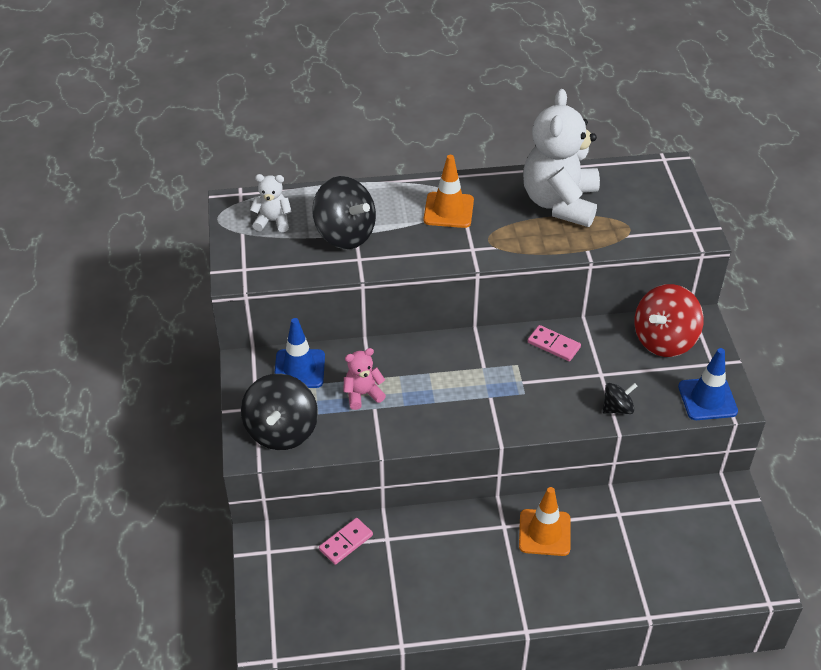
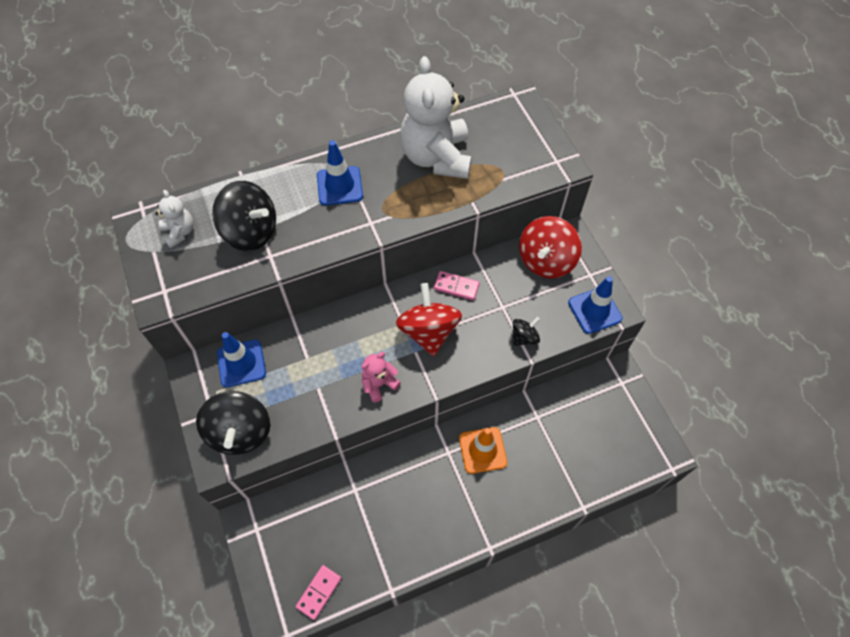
camera: 15 degrees left, 15 degrees up
white teddy bear [250,174,292,232] -> white teddy bear turned 75 degrees clockwise [155,190,194,248]
pink domino [319,518,373,565] -> pink domino moved to [296,565,341,620]
pink teddy bear [343,348,386,410] -> pink teddy bear moved to [361,352,401,403]
orange traffic cone [423,155,474,228] -> blue traffic cone [317,140,363,205]
none -> red spinning top [396,283,462,356]

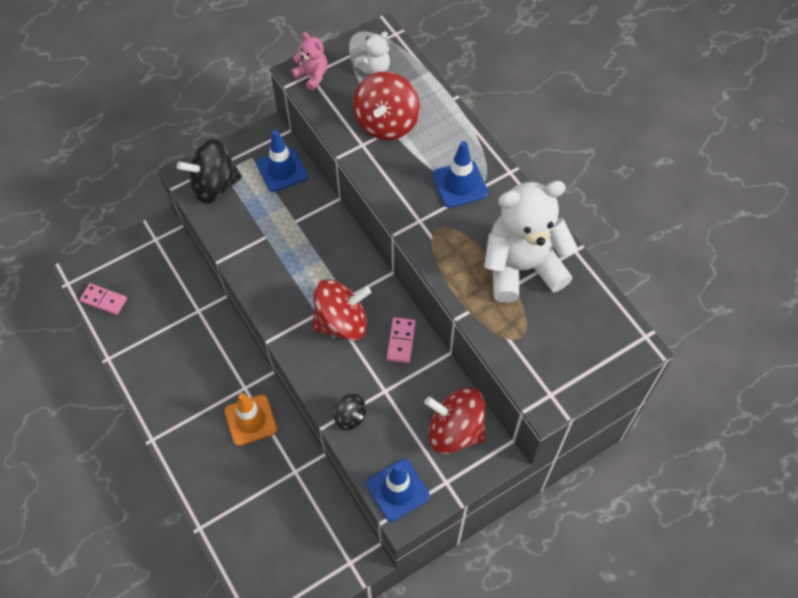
camera: 80 degrees right, 0 degrees up
black spinning top [212,181,276,251] -> red spinning top [353,71,420,140]
pink teddy bear [361,352,401,403] -> pink teddy bear moved to [291,32,328,91]

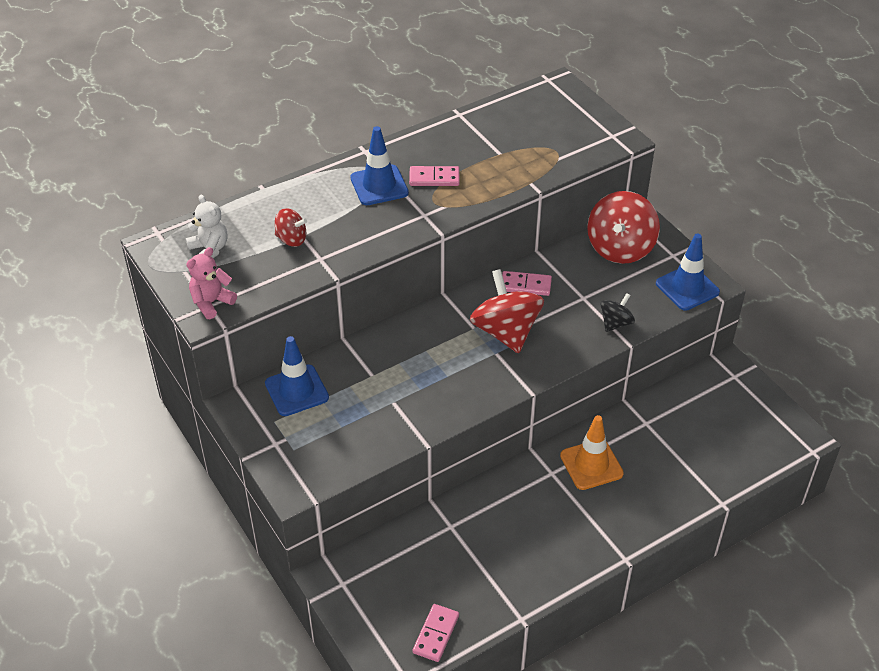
camera: 90 degrees left, 15 degrees down
black spinning top [177,139,242,204] -> none
red spinning top [353,71,420,140] -> red spinning top [275,208,307,247], size x0.52
white teddy bear [484,181,578,303] -> none
none -> pink domino [409,166,459,186]

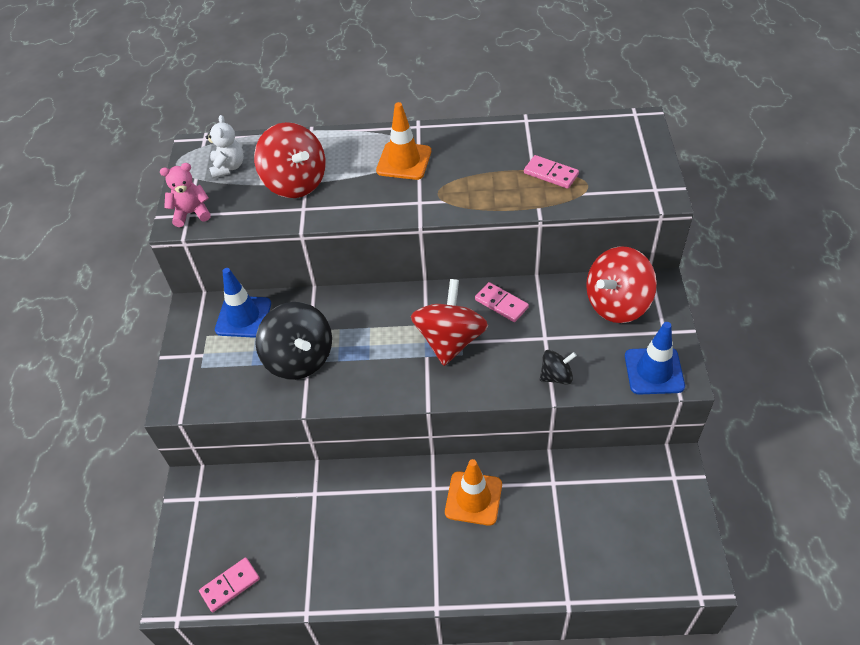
camera: 35 degrees right, 5 degrees up
red spinning top [275,208,307,247] -> red spinning top [254,122,326,198], size x1.93
blue traffic cone [350,126,409,205] -> orange traffic cone [376,102,431,180]
pink domino [409,166,459,186] -> pink domino moved to [524,155,579,189]
none -> black spinning top [255,302,332,380]

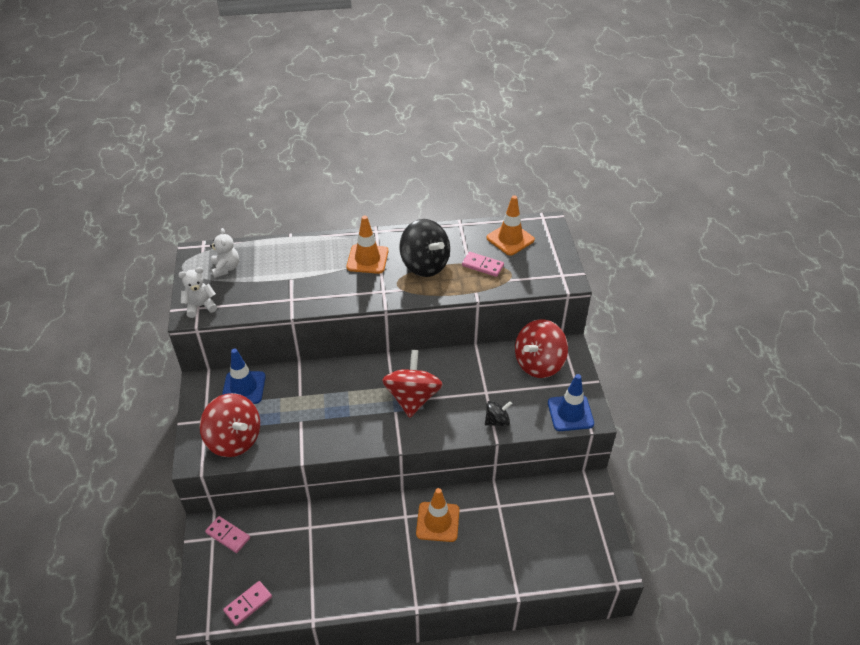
camera: 10 degrees left, 5 degrees down
pink teddy bear [160,163,211,227] -> white teddy bear [178,267,217,318]
red spinning top [254,122,326,198] -> red spinning top moved to [200,393,260,457]
black spinning top [255,302,332,380] -> black spinning top moved to [399,219,450,277]
pink domino [475,282,529,322] -> pink domino moved to [205,516,250,553]
none -> orange traffic cone [487,195,535,256]

